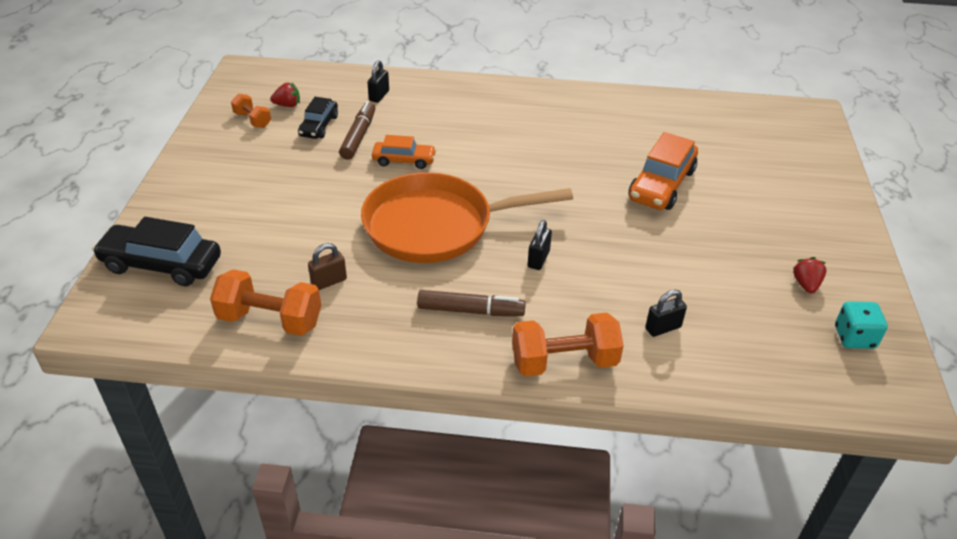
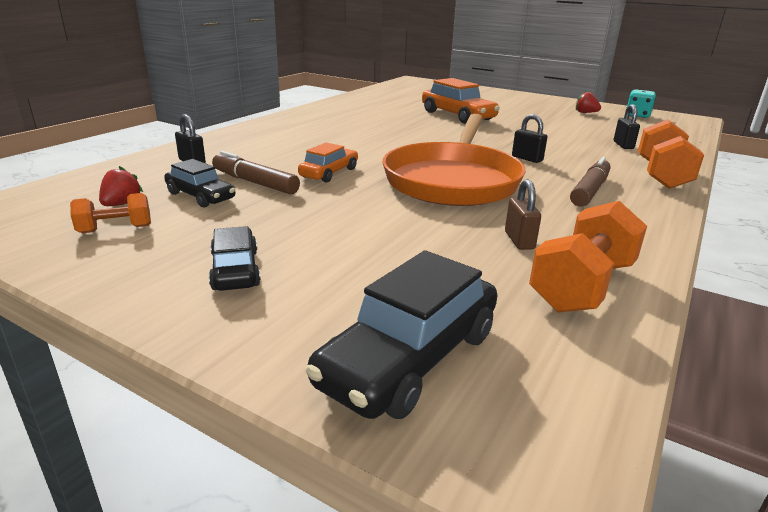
camera: 65 degrees left, 15 degrees down
none -> black car [209,226,261,291]

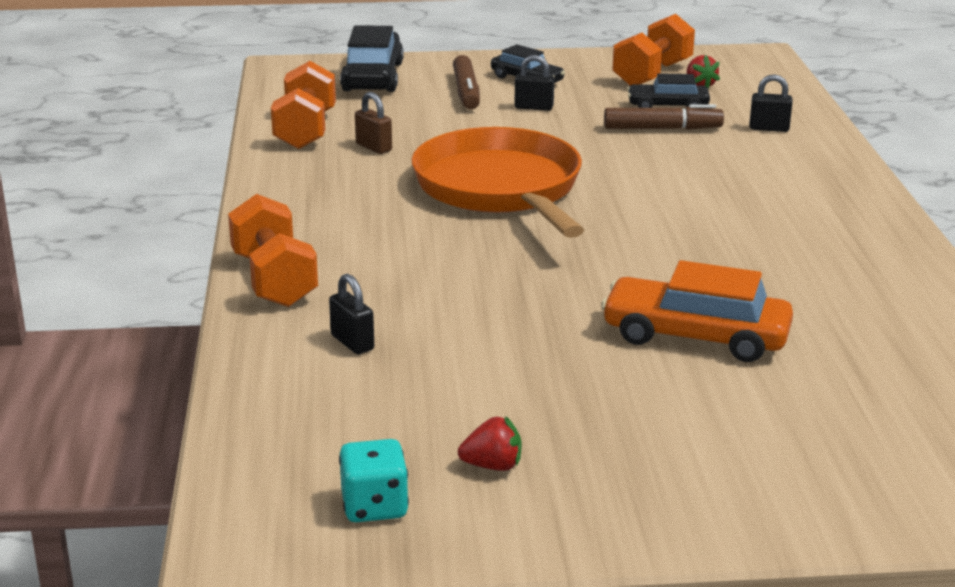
camera: 145 degrees right, 0 degrees up
orange dumbbell [70,193,151,233] -> orange dumbbell [612,14,695,85], size x1.78
orange car [298,143,358,182] -> none
black padlock [512,114,547,163] -> black padlock moved to [514,55,554,111]
brown marker [570,157,611,207] -> brown marker moved to [453,55,480,110]

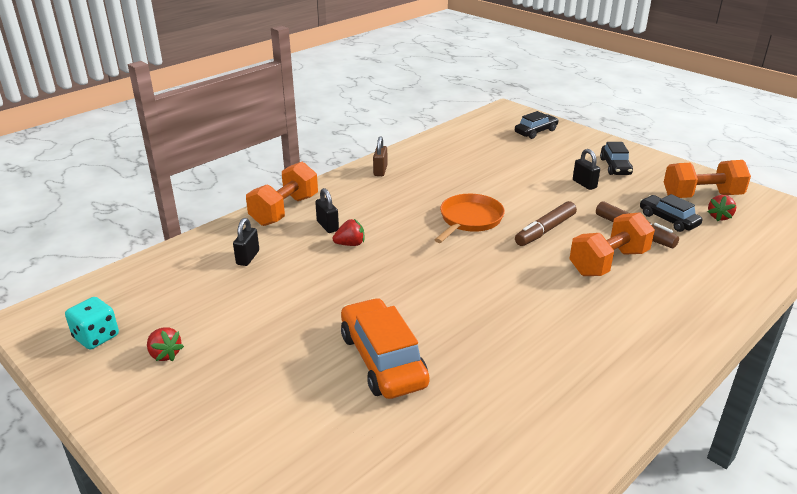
camera: 50 degrees right, 5 degrees up
orange dumbbell [271,61,336,149] -> orange dumbbell moved to [570,212,655,276]
black car [340,25,404,92] -> black car [515,111,559,139], size x0.61
brown padlock [355,92,392,154] -> brown padlock moved to [373,136,387,176]
orange pan [411,127,584,238] -> orange pan [435,194,505,243], size x0.57
brown marker [453,55,480,110] -> brown marker moved to [515,201,577,246]
black padlock [749,74,792,132] -> black padlock moved to [315,188,339,233]
none -> red strawberry [333,219,364,246]

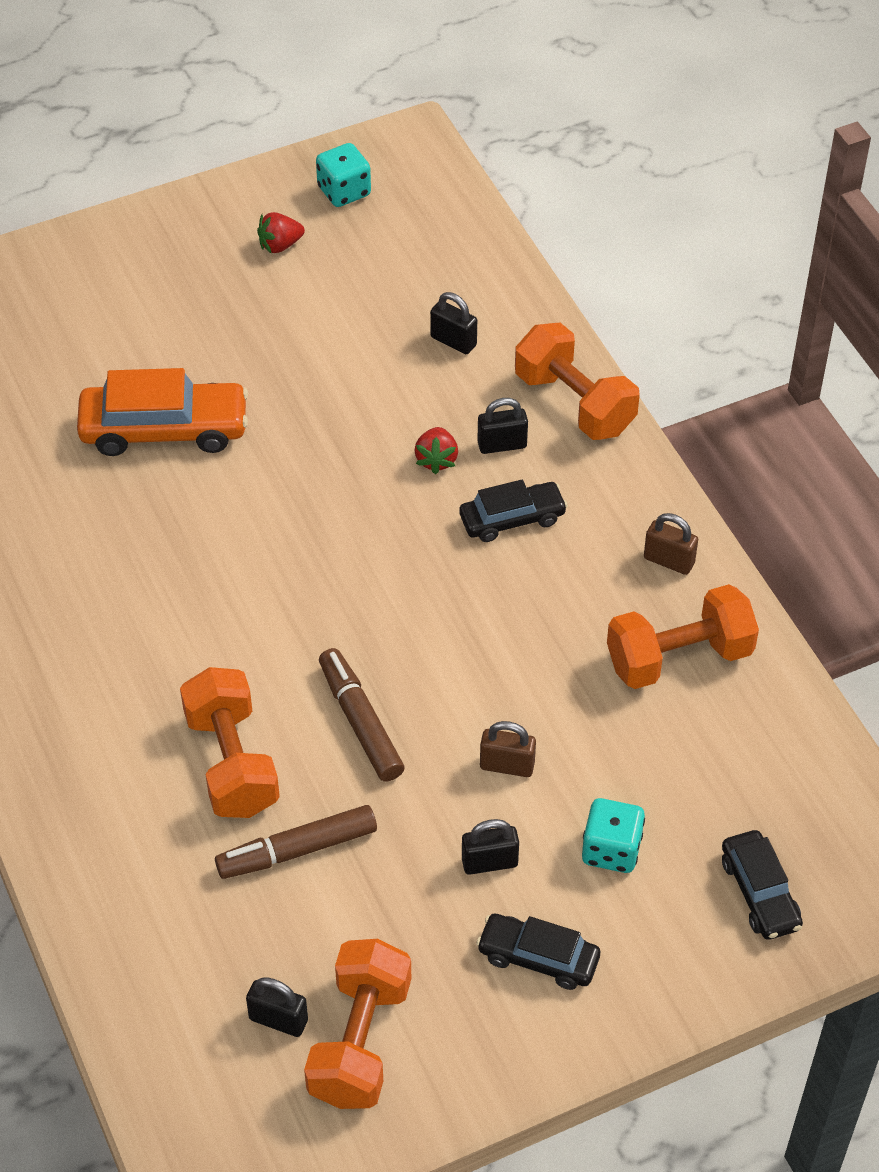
camera: 110 degrees right, 20 degrees up
orange pan [435,194,505,243] -> none
black car [640,194,702,232] -> black car moved to [459,480,568,542]
red strawberry [708,195,736,221] -> black padlock [246,977,308,1037]
none -> brown padlock [480,721,536,777]
none -> turquoise dice [582,798,645,873]
none -> orange dumbbell [607,584,759,689]

